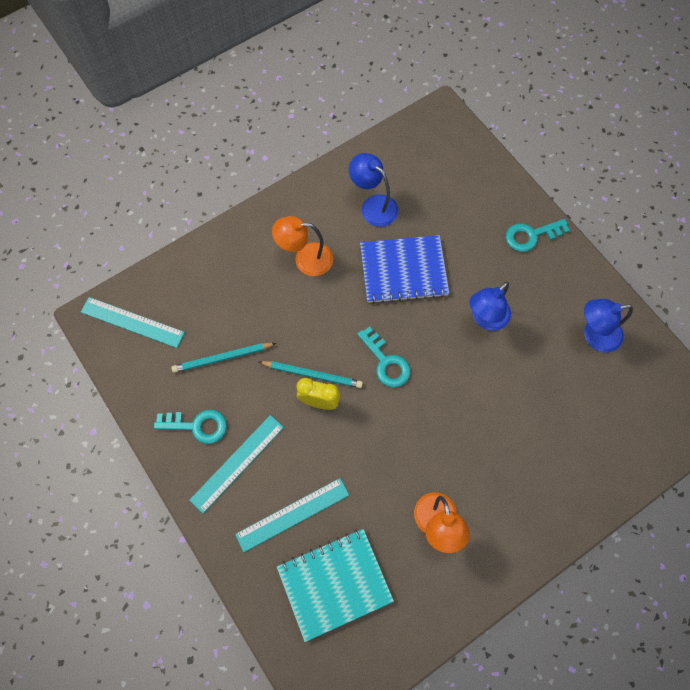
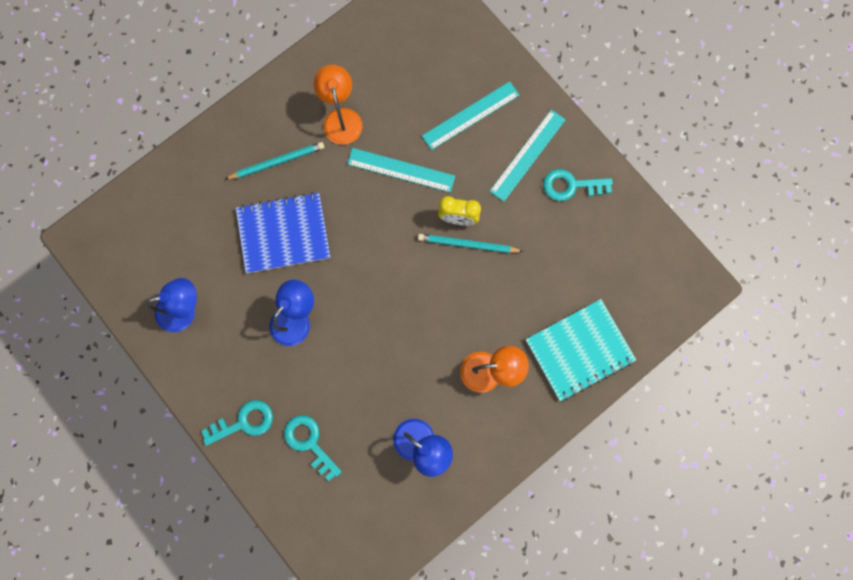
camera: 175 degrees right, 10 degrees up
turquoise ruler [81,297,185,348] -> turquoise ruler moved to [347,148,455,193]
turquoise pencil [172,343,276,373] -> turquoise pencil moved to [225,142,324,179]
turquoise notebook [277,529,394,642] -> turquoise notebook moved to [526,299,636,401]
turquoise key [357,326,410,387] -> turquoise key moved to [284,415,342,481]
blue notebook [360,235,449,304] -> blue notebook moved to [236,192,330,273]

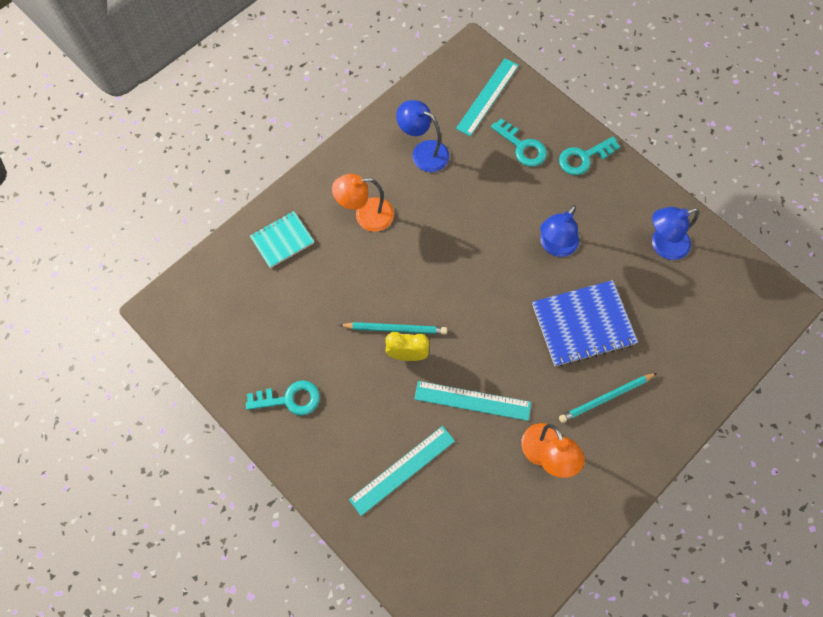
camera: 175 degrees right, 10 degrees down
turquoise ruler [489,110,566,202] -> turquoise ruler moved to [456,58,519,136]
turquoise notebook [526,299,636,401] -> turquoise notebook [250,211,314,268], size x0.62

